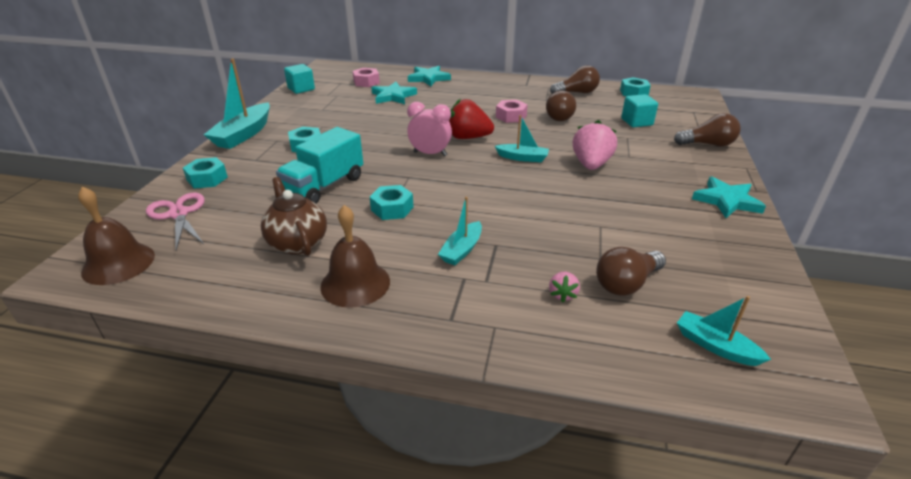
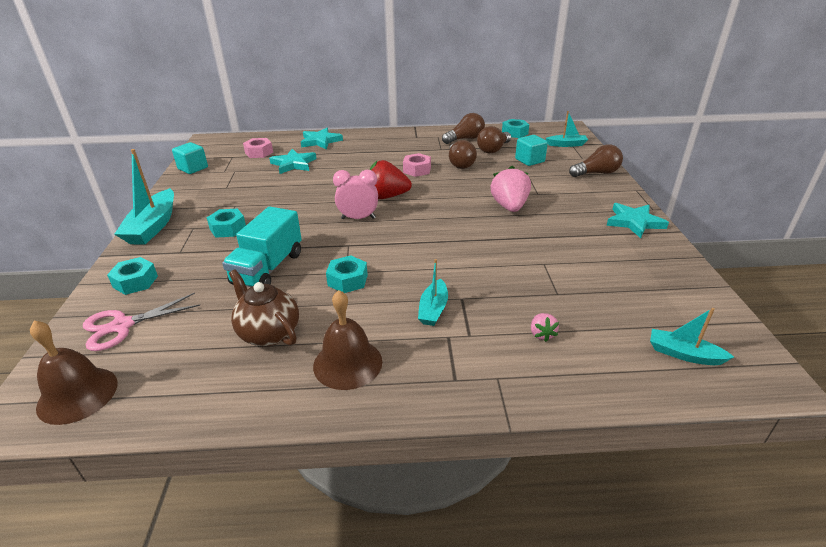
camera: 15 degrees left, 0 degrees up
pink scissors [146,193,205,250] -> pink scissors turned 75 degrees counterclockwise [83,293,200,351]
turquoise boat [495,115,549,162] -> turquoise boat moved to [546,111,588,147]
brown light bulb [596,247,666,296] -> brown light bulb moved to [477,126,511,154]

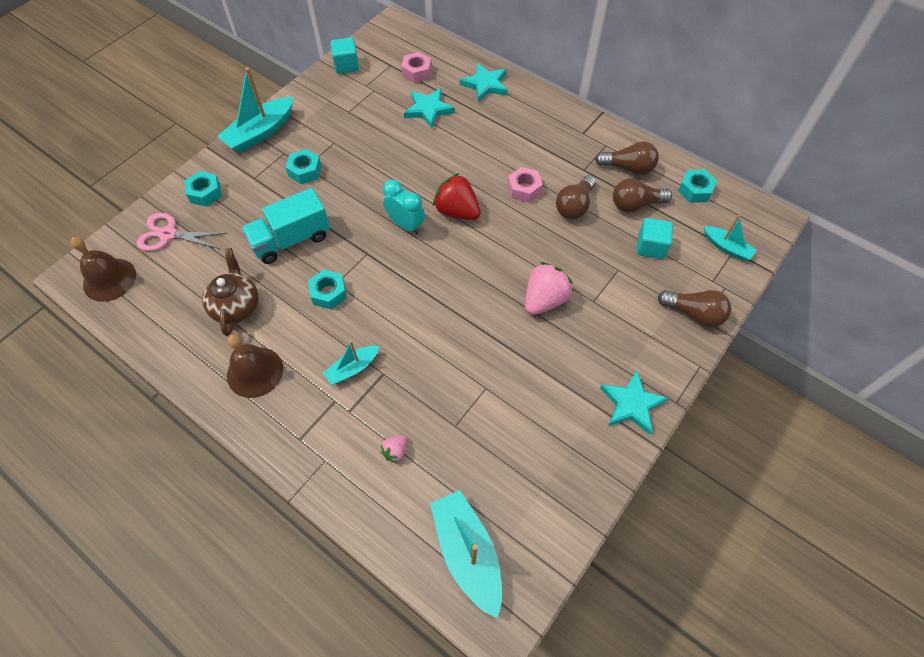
camera: 40 degrees right, 25 degrees up
pink clock [333,170,378,219] -> turquoise clock [383,180,425,234]
turquoise boat [650,308,734,365] -> turquoise boat [430,490,502,619], size x1.75

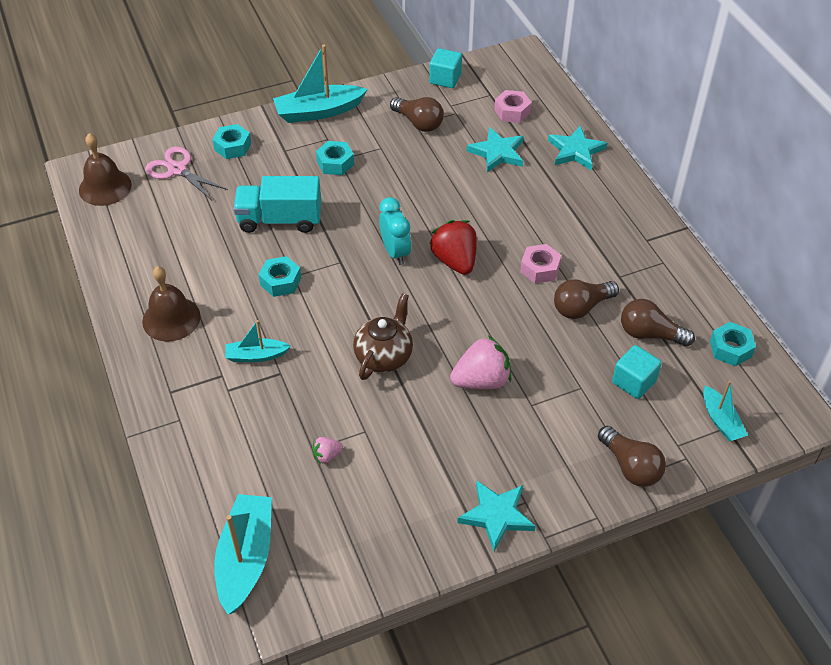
camera: 30 degrees right, 10 degrees down
brown teapot [202,248,259,336] -> brown teapot moved to [353,293,413,380]
pink strawberry [380,435,407,463] -> pink strawberry moved to [312,437,343,464]
brown light bulb [595,142,659,175] -> brown light bulb moved to [390,97,444,132]

